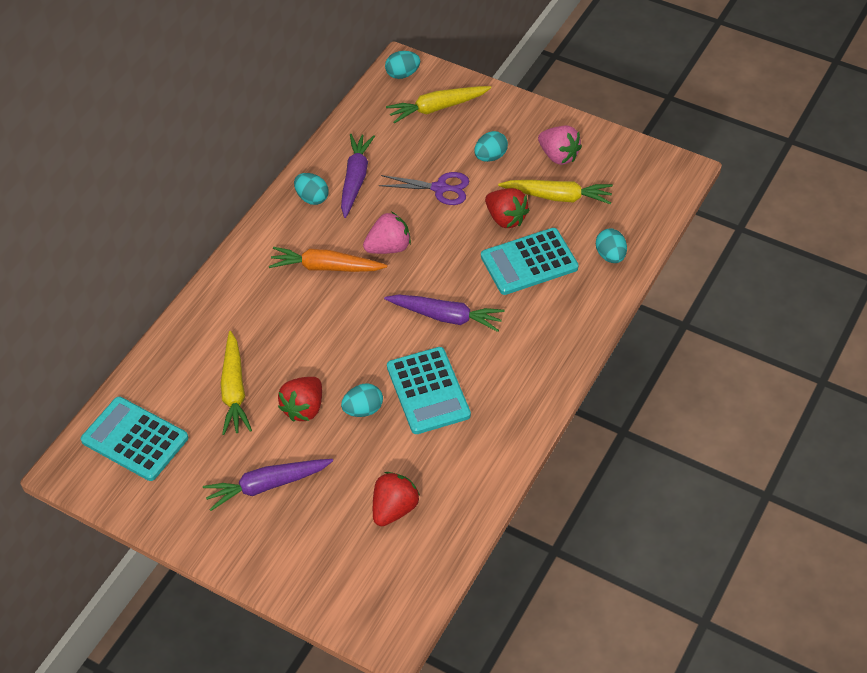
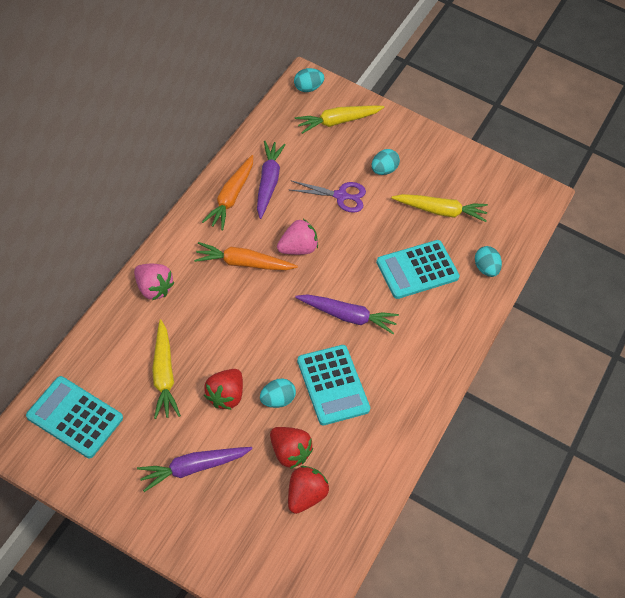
camera: 10 degrees left, 5 degrees up
turquoise egg [294,173,329,205] -> orange carrot [202,155,253,230]
red strawberry [485,188,529,228] -> red strawberry moved to [270,427,313,469]
pink strawberry [538,125,582,165] -> pink strawberry moved to [134,264,174,300]

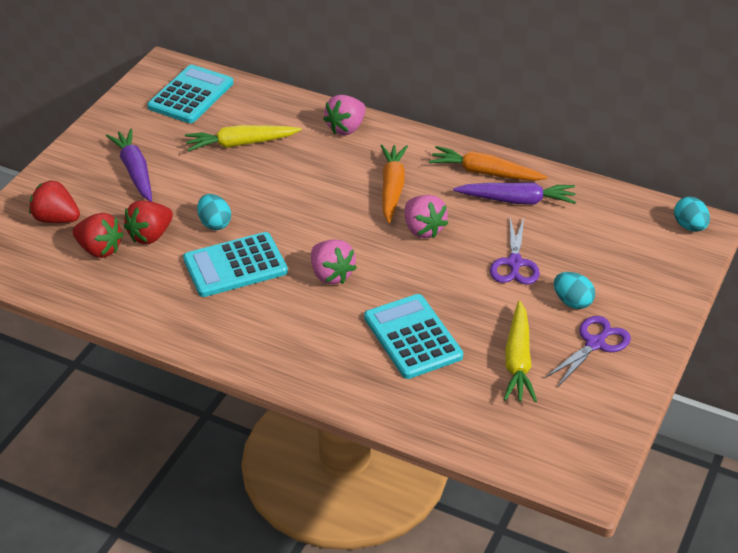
camera: 95 degrees right, 15 degrees down
red strawberry [204,369,243,410] -> red strawberry moved to [29,180,80,223]
yellow carrot [295,105,384,134] -> none
purple carrot [295,294,399,334] -> pink strawberry [311,240,357,284]
turquoise egg [475,246,502,277] -> none
none -> purple scissors [545,316,631,387]

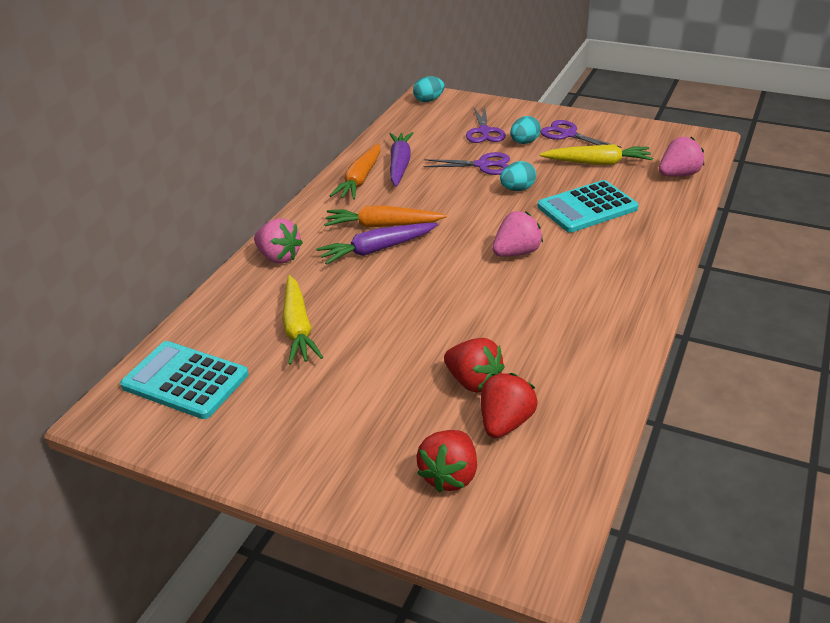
camera: 90 degrees left, 5 degrees down
purple carrot [106,129,152,202] -> purple carrot moved to [316,223,438,265]
turquoise calculator [183,232,288,297] -> none
turquoise egg [197,194,231,230] -> turquoise egg moved to [500,161,536,191]
pink strawberry [405,195,448,238] -> pink strawberry moved to [659,137,704,177]
none -> purple scissors [466,106,506,143]

